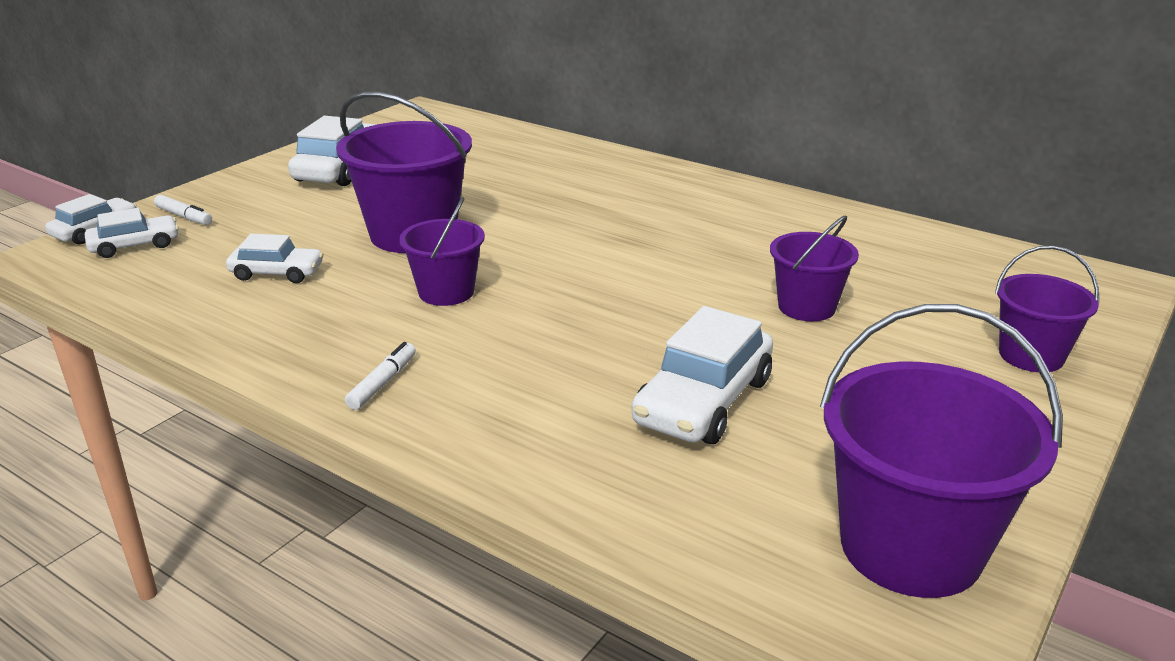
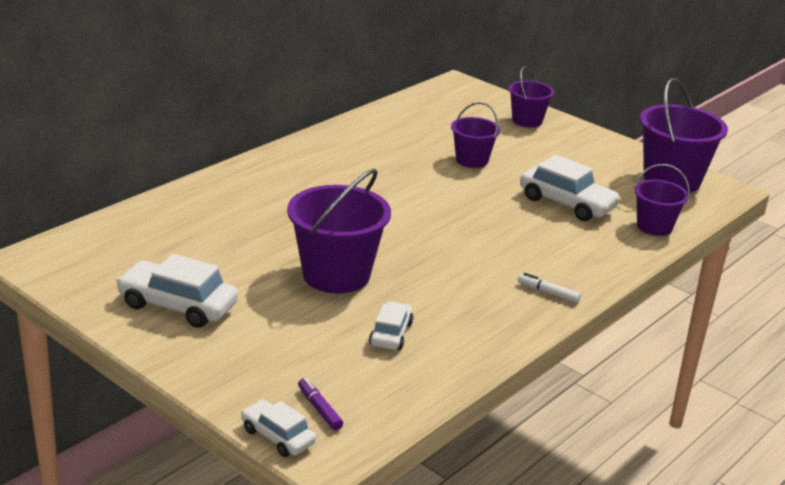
camera: 85 degrees left, 0 degrees up
white car [85,208,179,258] -> purple marker [298,378,343,430]
white marker [154,195,212,225] -> none
purple bucket [399,197,485,306] -> purple bucket moved to [634,164,690,236]

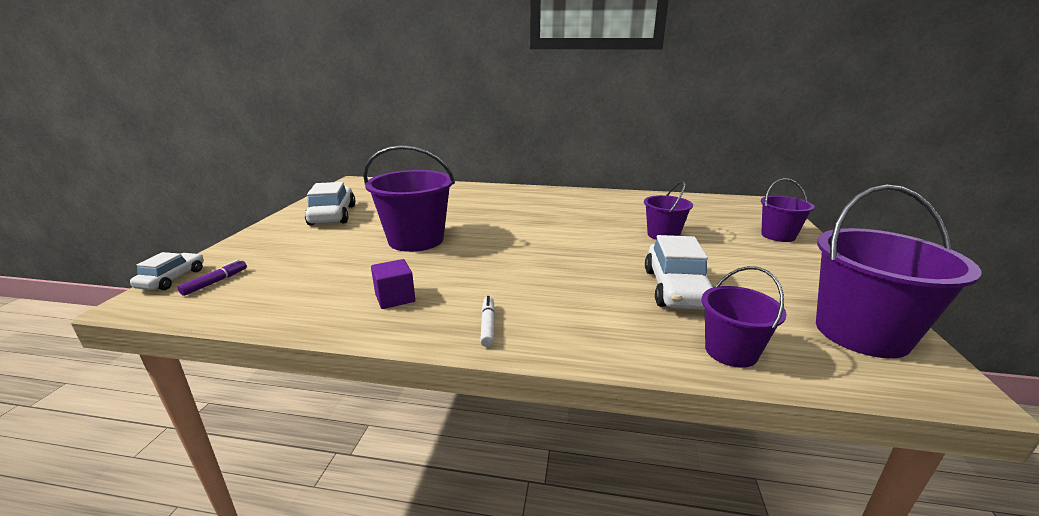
camera: 60 degrees right, 5 degrees down
white car [369,301,413,350] -> none
none -> purple cube [371,259,415,309]

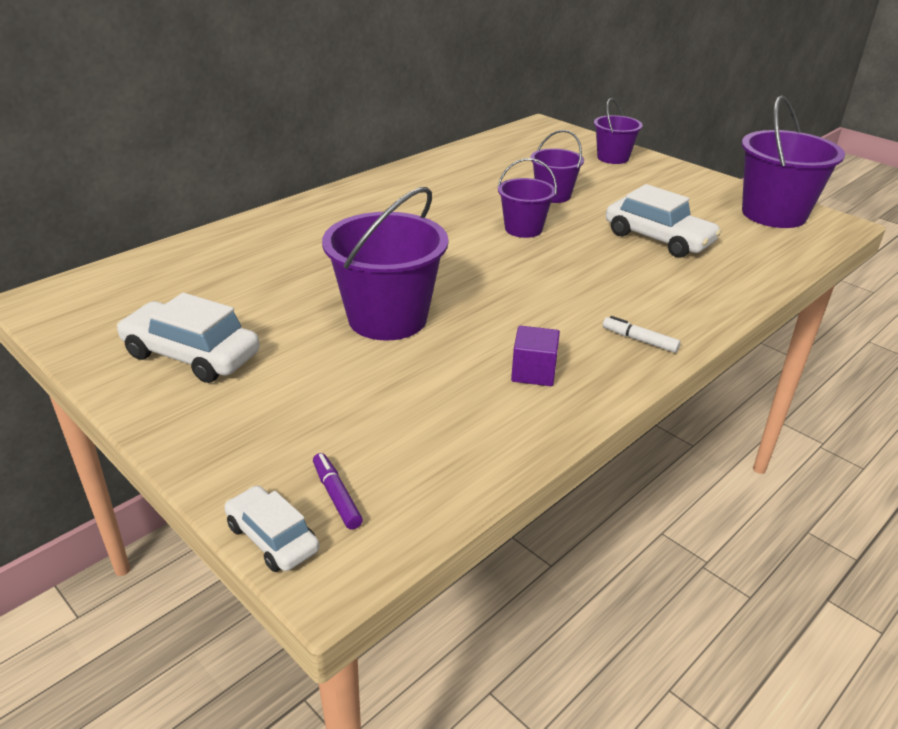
camera: 55 degrees left, 10 degrees up
purple bucket [702,266,786,368] -> purple bucket moved to [498,158,557,238]

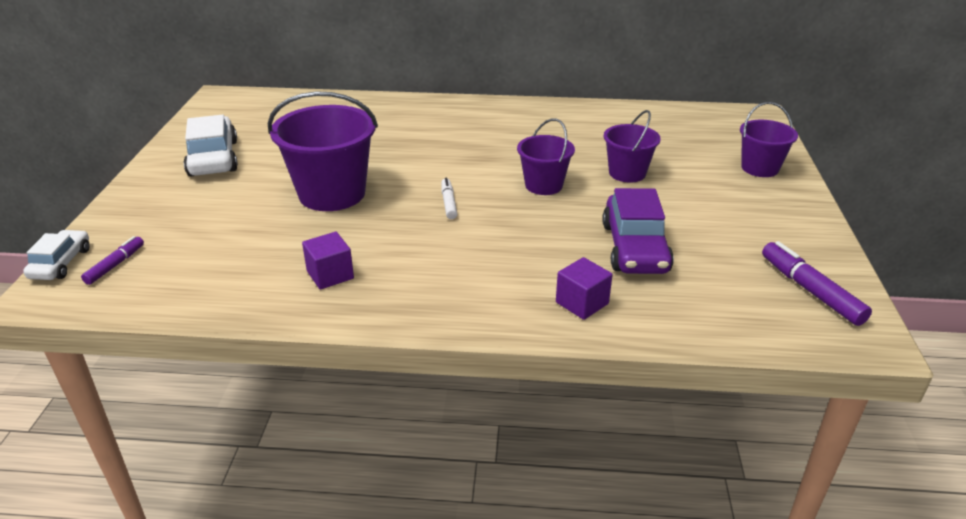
camera: 50 degrees right, 0 degrees up
white marker [603,316,681,353] -> white marker moved to [441,178,457,219]
white car [606,184,721,258] -> purple car [602,188,674,274]
purple bucket [741,95,845,228] -> purple marker [762,241,872,326]
none -> purple cube [556,257,612,320]

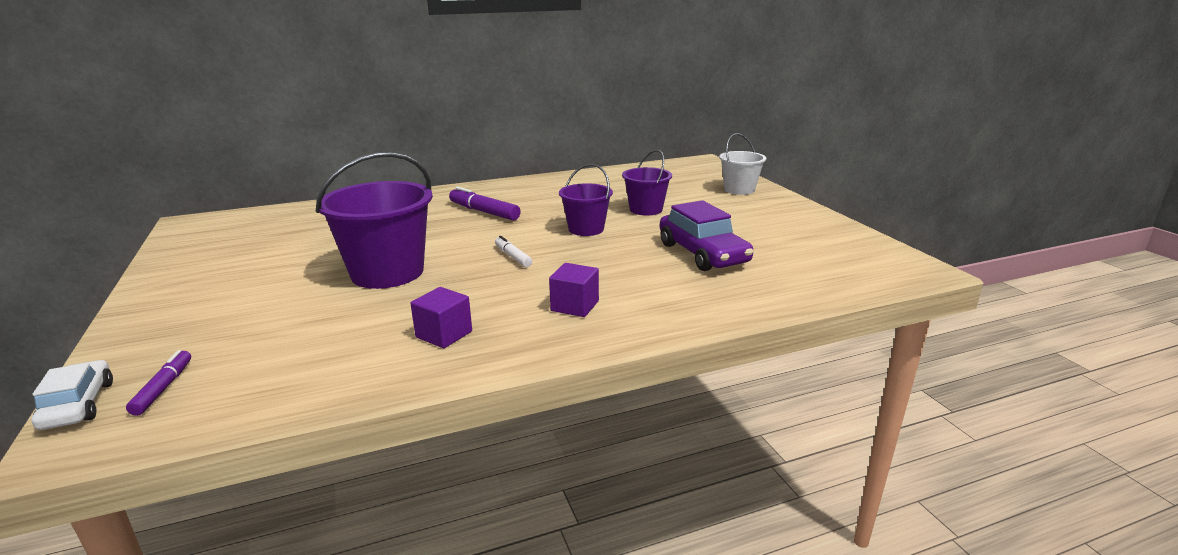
camera: 25 degrees left, 10 degrees down
white car [184,115,238,177] -> none
purple cube [556,257,612,320] -> purple cube moved to [549,263,599,317]
purple bucket [740,102,798,177] -> white bucket [719,133,766,195]
purple marker [762,241,872,326] -> purple marker moved to [449,187,521,221]

